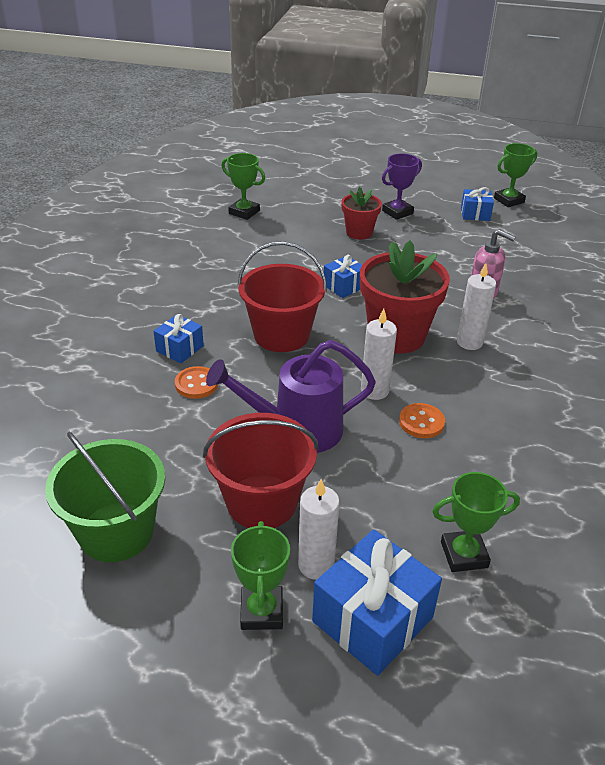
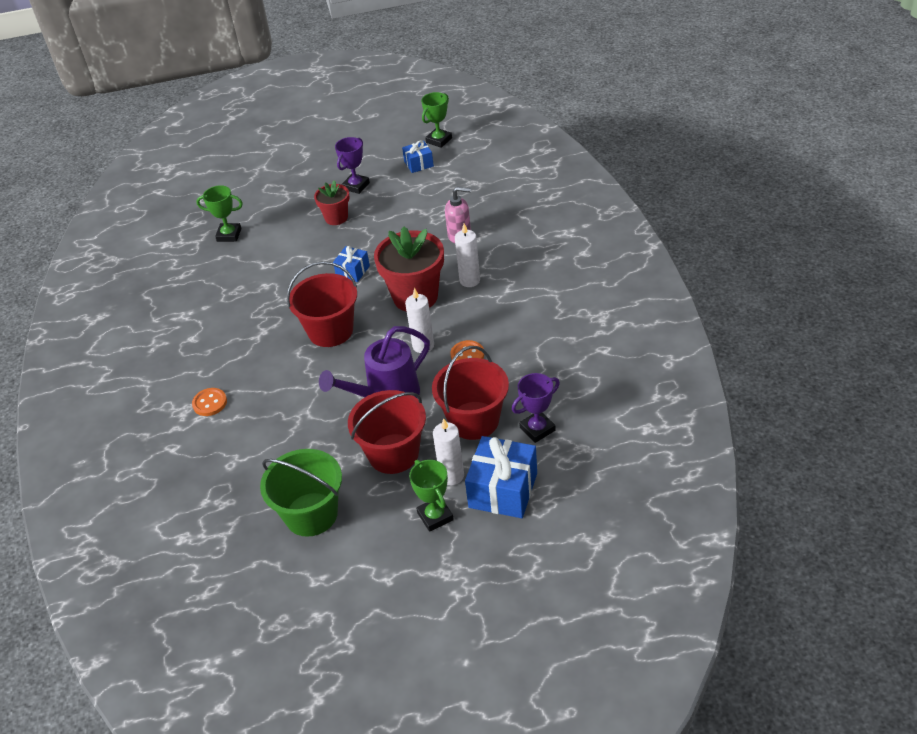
camera: 20 degrees left, 5 degrees up
blue gift [154,314,204,363] -> none
orange button [175,366,218,399] -> orange button moved to [192,388,227,416]
green trophy [432,472,520,572] -> purple trophy [512,373,560,443]
none -> red bucket [432,346,509,440]

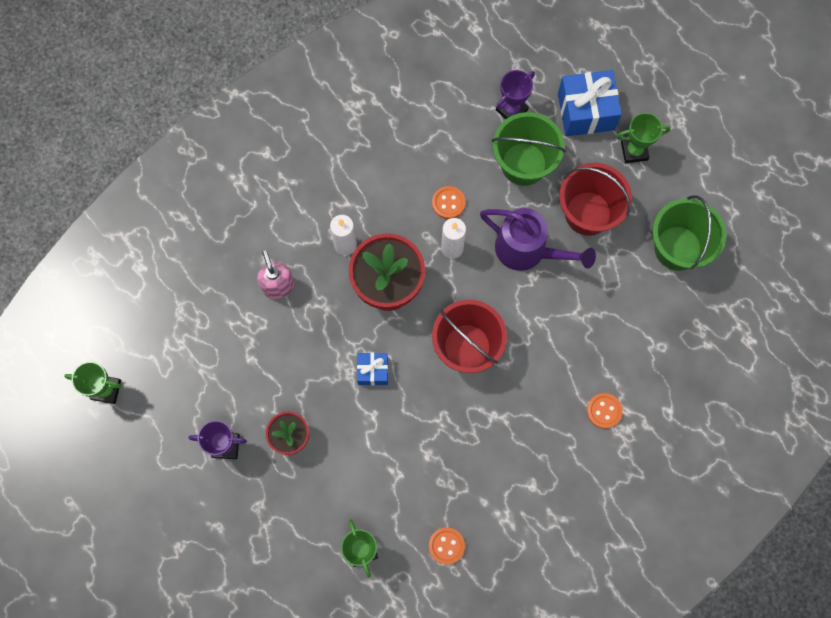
camera: 120 degrees left, 30 degrees up
blue gift [402,140,434,173] -> none
green trophy [409,460,454,532] -> green trophy turned 45 degrees clockwise [616,113,670,163]
red bucket [432,346,509,440] -> green bucket [492,112,565,186]
white candle [433,418,464,485] -> none
purple trophy [512,373,560,443] -> purple trophy turned 75 degrees counterclockwise [496,70,535,119]
none -> orange button [429,527,465,564]

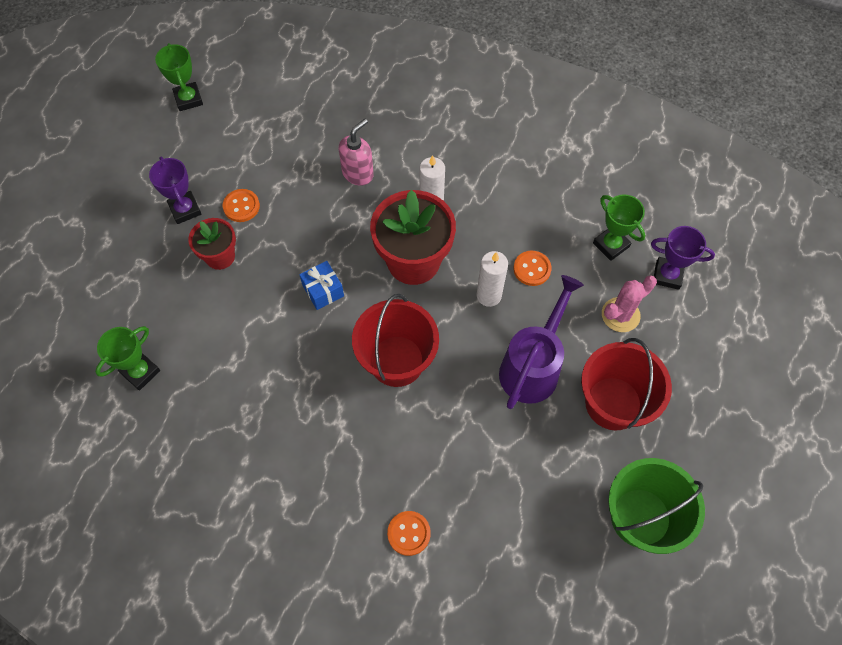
camera: 60 degrees right, 10 degrees down
orange button [429,527,465,564] -> orange button moved to [223,189,260,222]
purple watering can [480,208,596,271] -> purple watering can turned 150 degrees counterclockwise [499,275,584,409]
green bucket [492,112,565,186] -> pink cactus [602,275,657,332]
blue gift [558,70,622,136] -> none
green trophy [616,113,670,163] -> green trophy moved to [593,194,645,261]

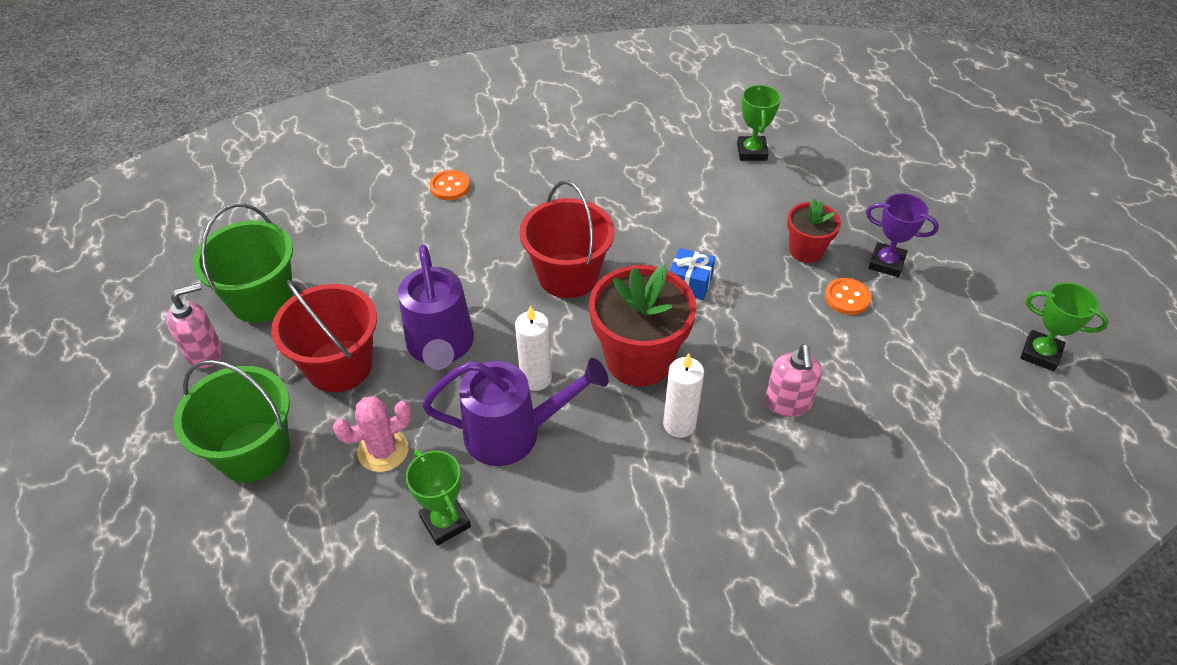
camera: 140 degrees right, 15 degrees down
orange button [514,251,552,286] -> purple watering can [422,358,609,466]
green trophy [593,194,645,261] -> green trophy turned 45 degrees clockwise [406,450,471,546]
pink cactus [602,275,657,332] -> pink cactus turned 45 degrees clockwise [333,396,412,472]
purple trophy [651,226,715,290] -> none
none -> pink soap dispenser [166,283,222,369]
none -> green bucket [174,360,290,483]

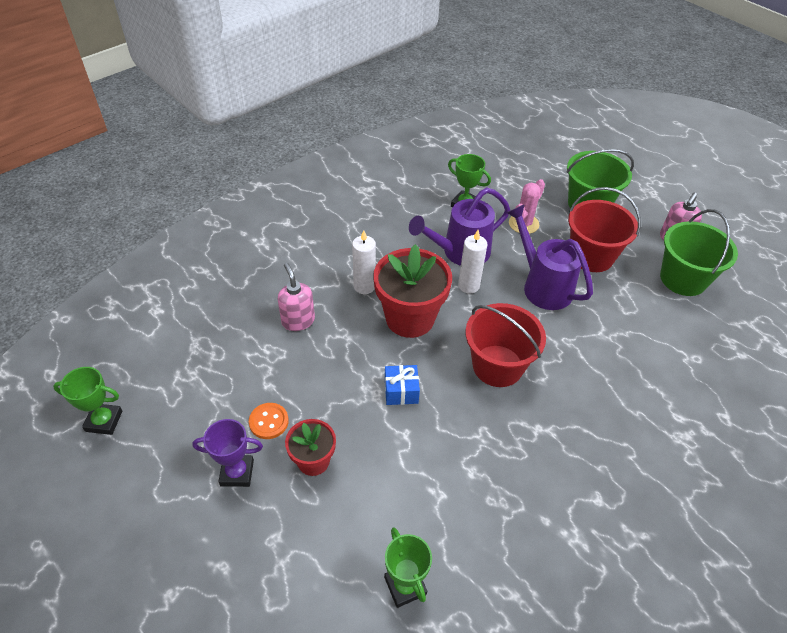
camera: 155 degrees right, 0 degrees up
orange button [430,170,470,200] -> none

